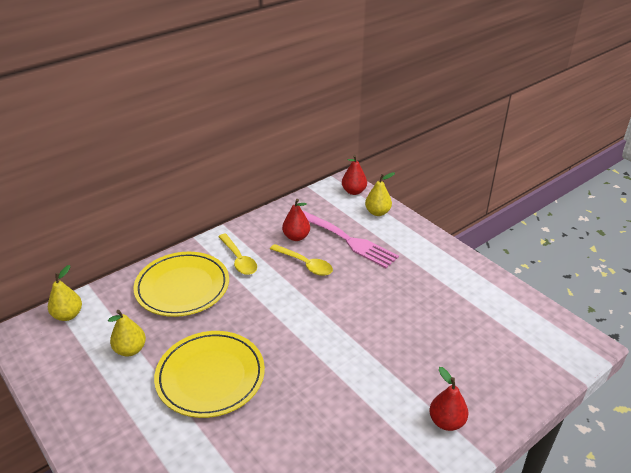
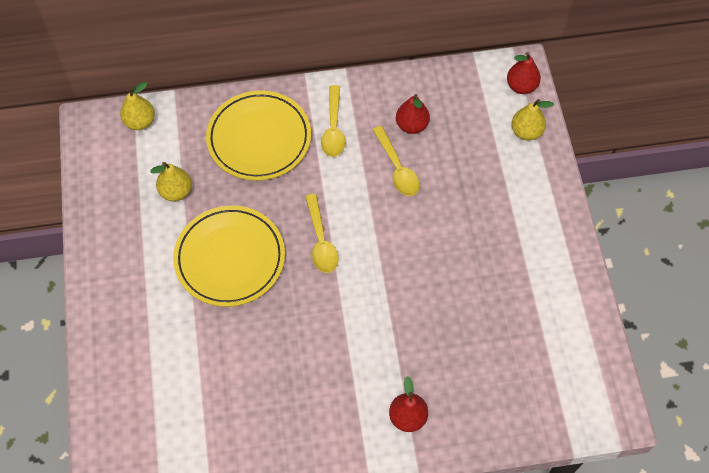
camera: 30 degrees right, 25 degrees up
pink fork [303,211,399,268] -> none
none -> yellow spoon [305,194,339,273]

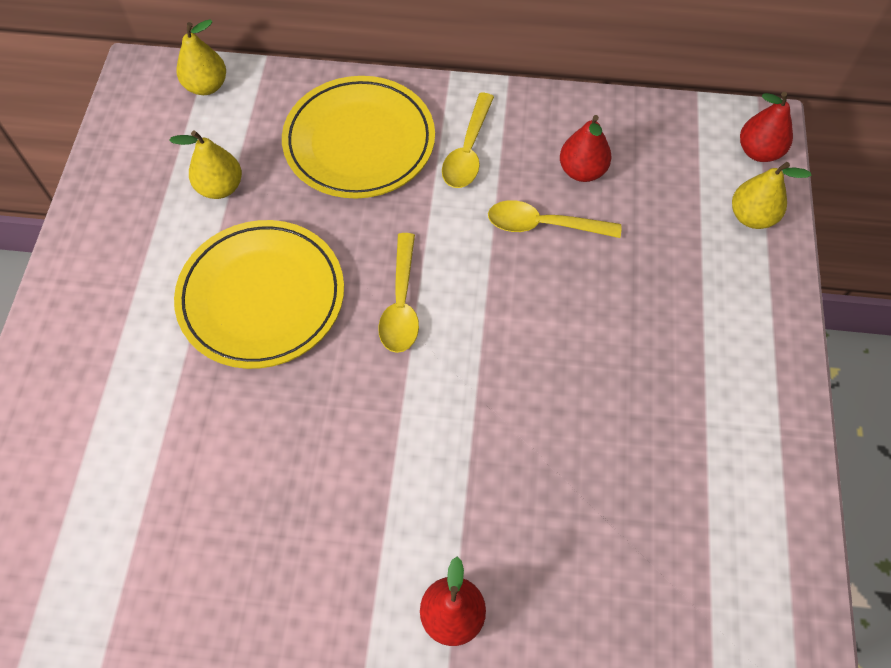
camera: 15 degrees right, 0 degrees up
yellow spoon [373,126,420,196] -> yellow spoon turned 105 degrees clockwise [488,200,621,238]

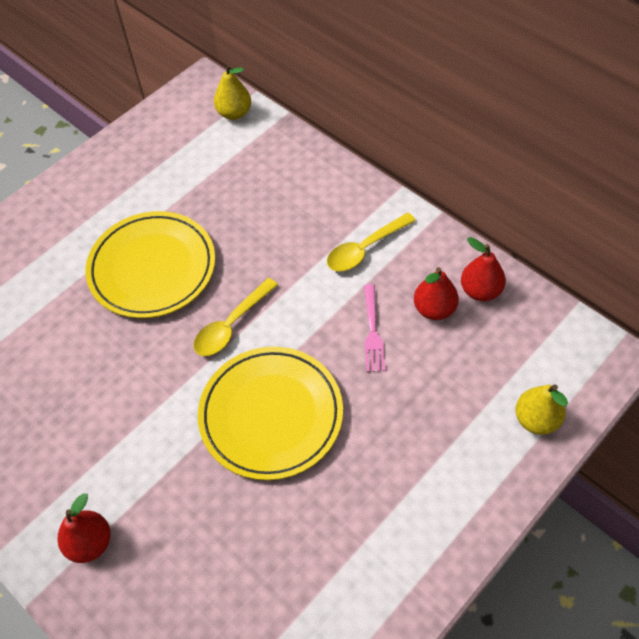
camera: 40 degrees right, 5 degrees down
yellow pear [169,130,242,199] -> none
yellow plate [282,76,435,199] -> yellow plate moved to [198,347,343,480]
yellow spoon [488,200,621,238] -> pink fork [364,284,385,372]
red pear [740,92,793,162] -> red pear moved to [461,237,506,301]

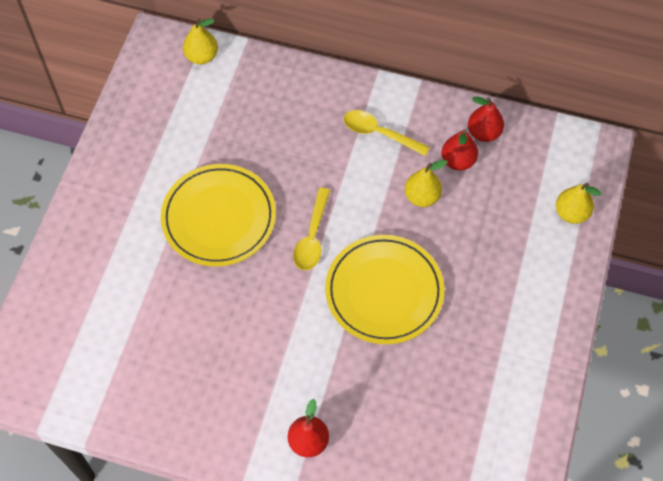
camera: 30 degrees left, 5 degrees up
yellow spoon [327,213,416,271] -> yellow spoon turned 90 degrees clockwise [344,110,430,156]
pink fork [364,284,385,372] -> yellow pear [405,160,447,207]

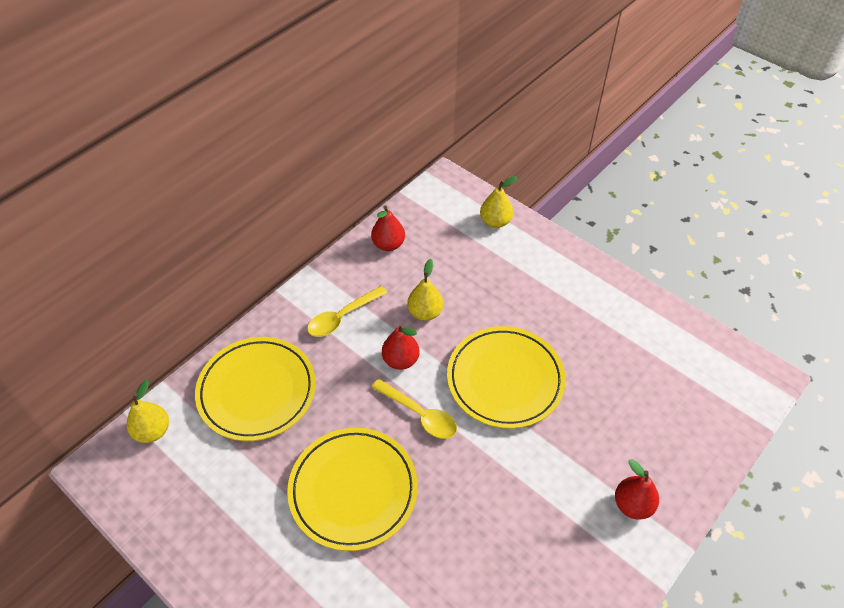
camera: 65 degrees left, 10 degrees down
red pear [441,129,478,170] -> red pear moved to [382,324,420,370]
none -> yellow plate [195,337,316,441]

